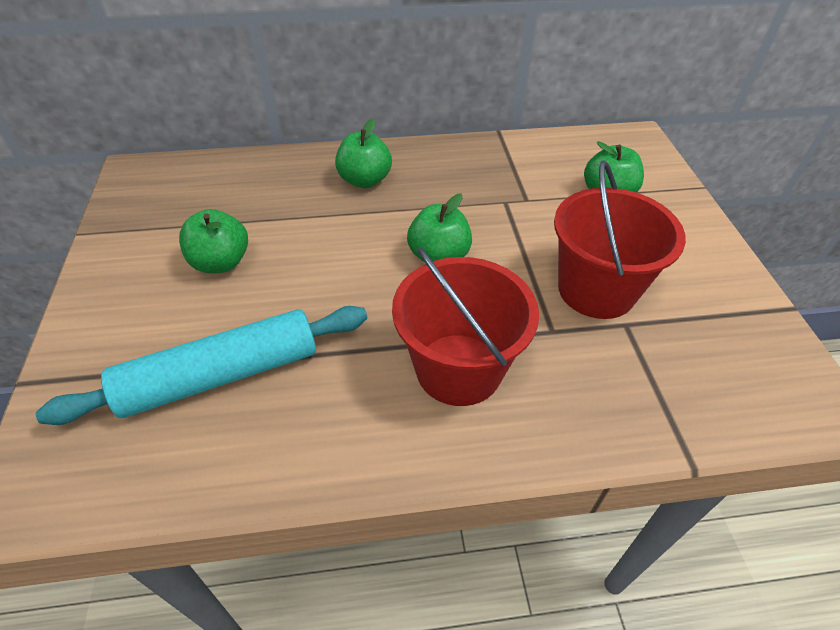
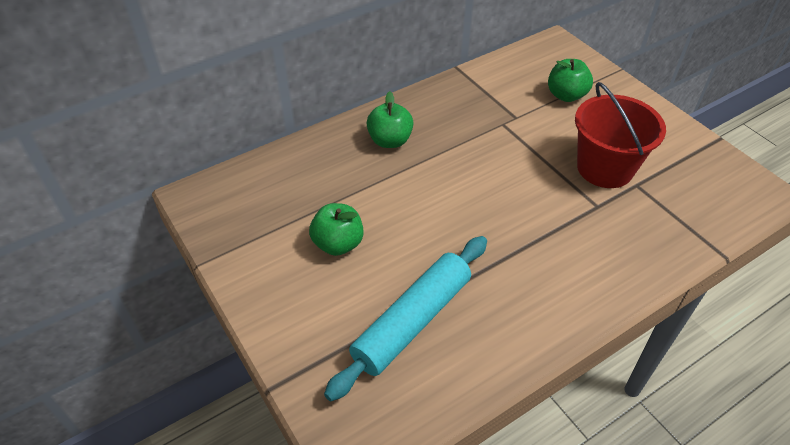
camera: 25 degrees left, 0 degrees up
red bucket [392,247,539,406] -> none
green apple [407,194,472,262] -> none

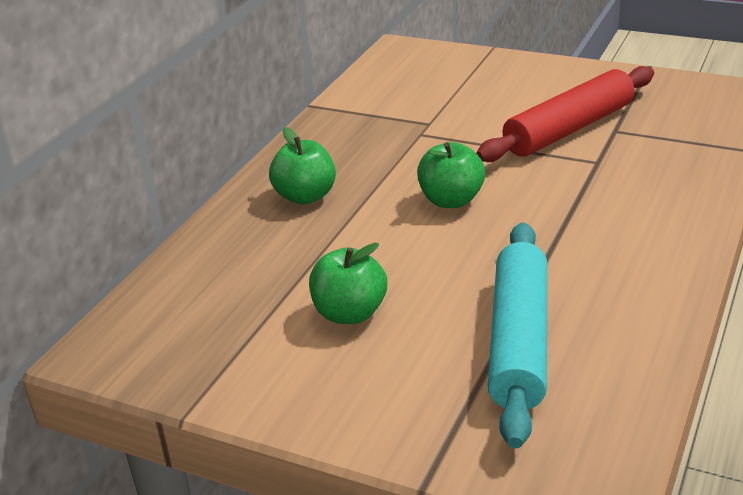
camera: 30 degrees left, 15 degrees down
green apple [548,59,593,102] -> green apple moved to [417,142,485,208]
red bucket [575,82,666,188] -> red rolling pin [476,66,654,162]

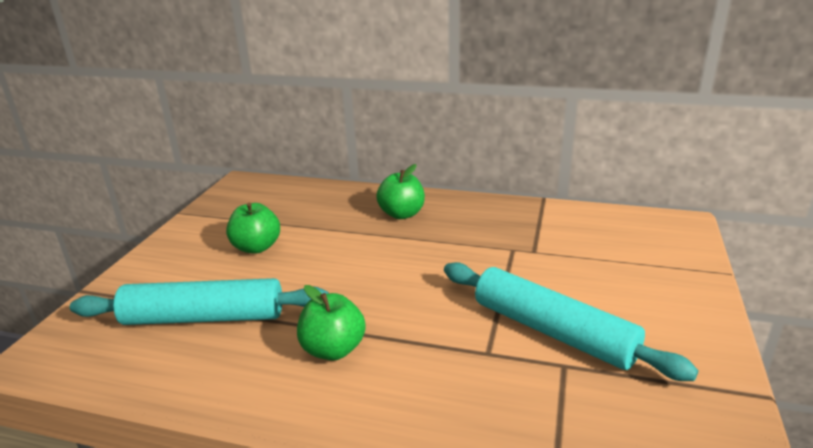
camera: 80 degrees right, 5 degrees down
green apple [417,142,485,208] -> green apple moved to [297,285,366,360]
red rolling pin [476,66,654,162] -> turquoise rolling pin [444,262,698,381]

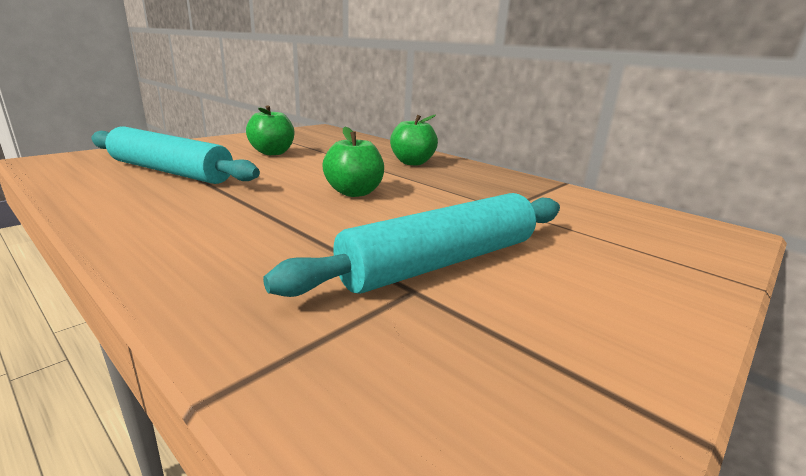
camera: 25 degrees right, 5 degrees down
green apple [297,285,366,360] -> green apple moved to [322,127,384,197]
turquoise rolling pin [444,262,698,381] -> turquoise rolling pin turned 75 degrees clockwise [263,193,560,297]

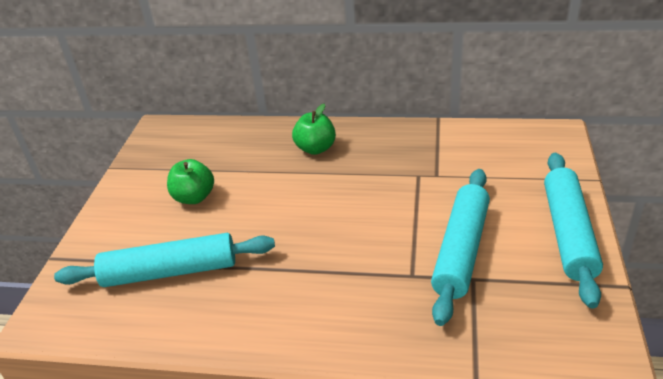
camera: 30 degrees left, 15 degrees up
green apple [322,127,384,197] -> none
none -> turquoise rolling pin [544,153,603,309]

